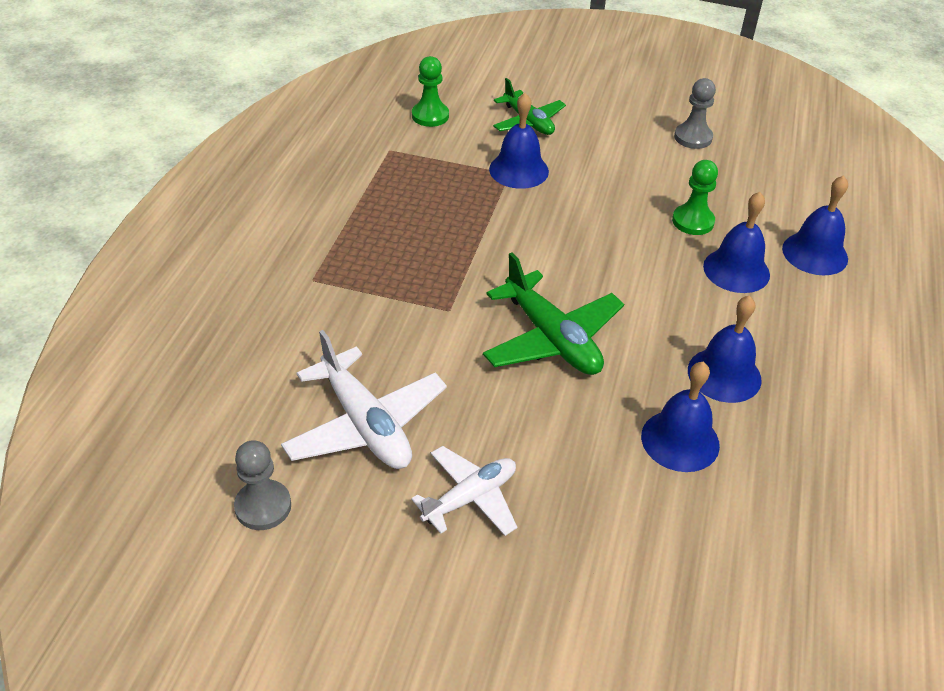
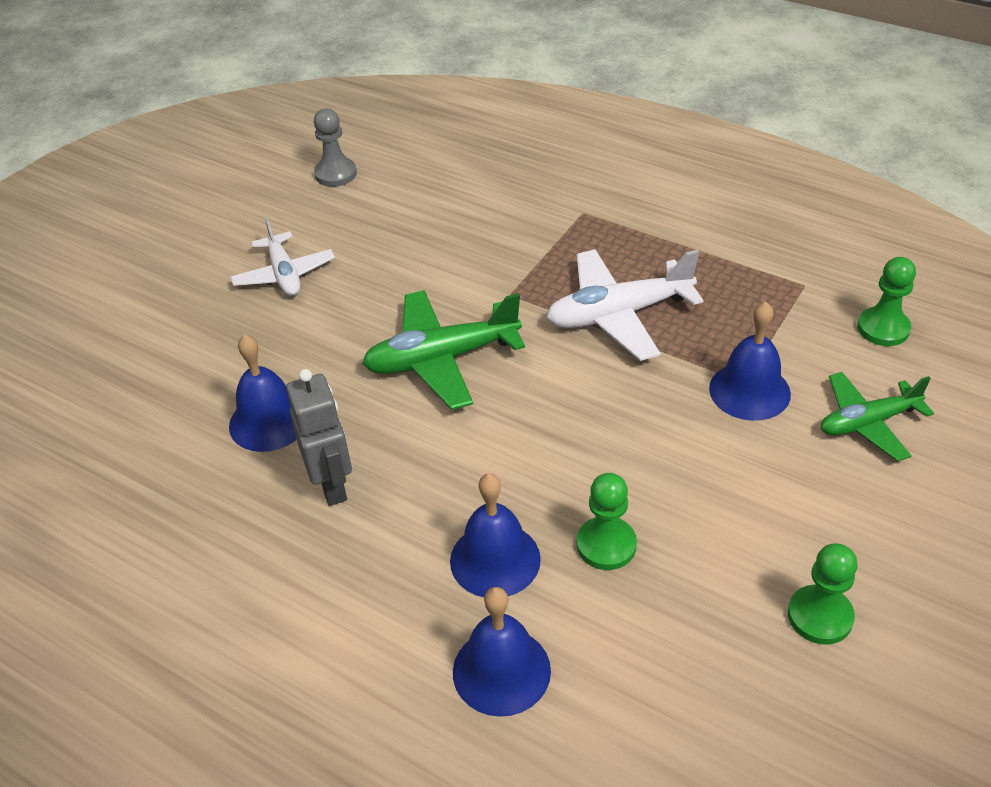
camera: 110 degrees right, 0 degrees up
white plane [281,330,447,469] -> white plane moved to [546,249,704,361]
grey pawn [674,78,716,149] -> green pawn [788,544,858,644]
blue bell [688,295,762,403] -> grey robot [286,369,352,506]

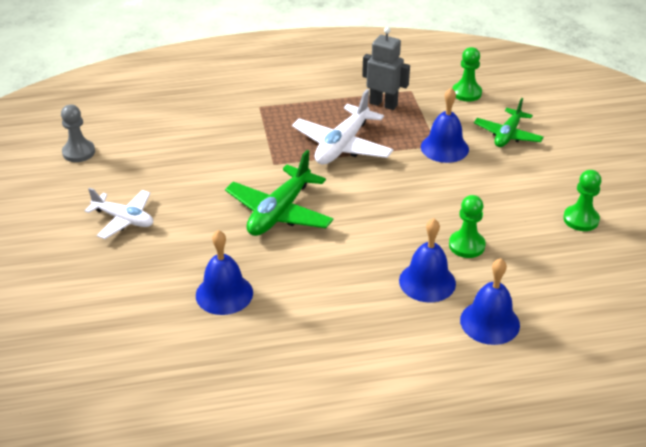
camera: 45 degrees left, 5 degrees down
grey robot [286,369,352,506] -> grey robot moved to [362,27,410,110]

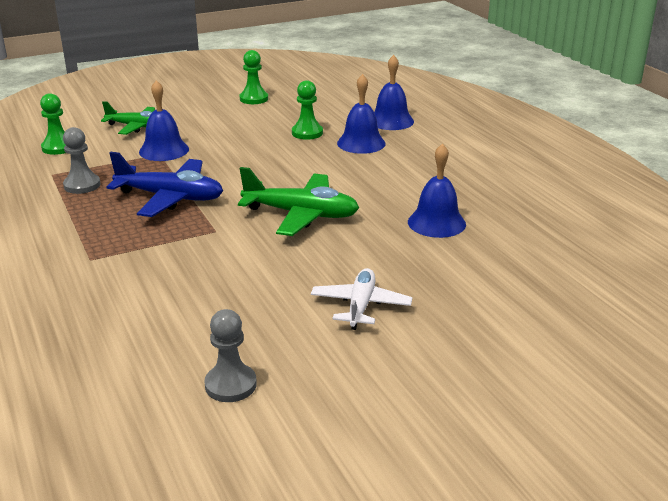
camera: 105 degrees left, 10 degrees down
white plane [292,89,393,165] -> blue plane [107,152,223,217]
grey robot [362,27,410,110] -> grey pawn [63,127,100,194]

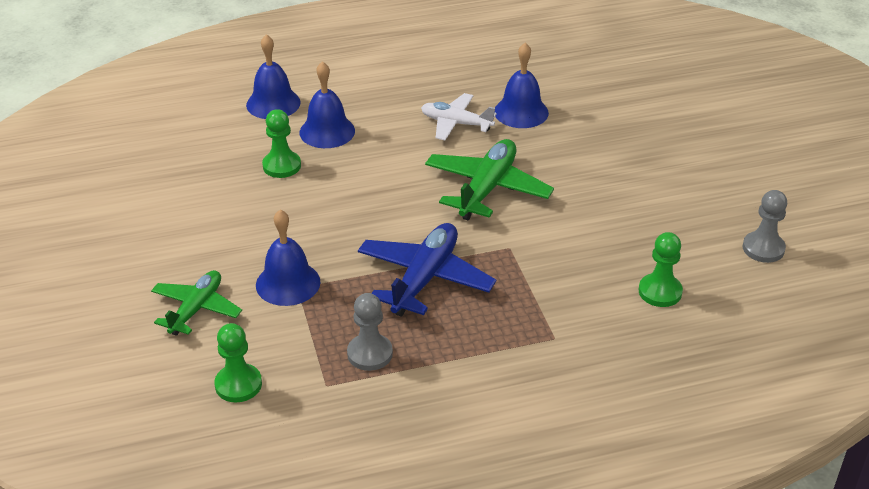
camera: 80 degrees left, 10 degrees up
green pawn [240,50,268,104] -> green pawn moved to [639,232,683,307]
white plane [311,268,413,330] -> white plane moved to [421,93,497,140]

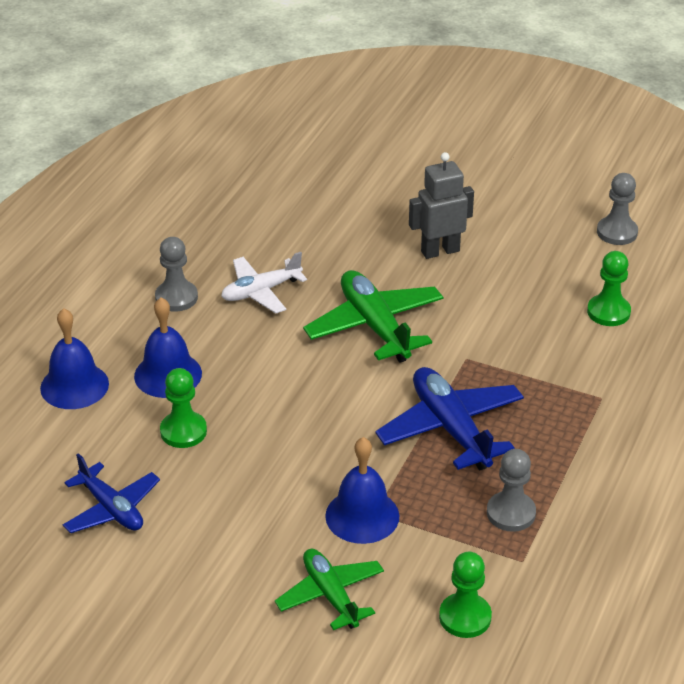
camera: 50 degrees left, 0 degrees up
blue bell [495,43,549,128] -> none
none -> blue plane [63,453,160,533]
none -> grey pawn [155,237,198,312]
none -> grey robot [409,152,474,259]

